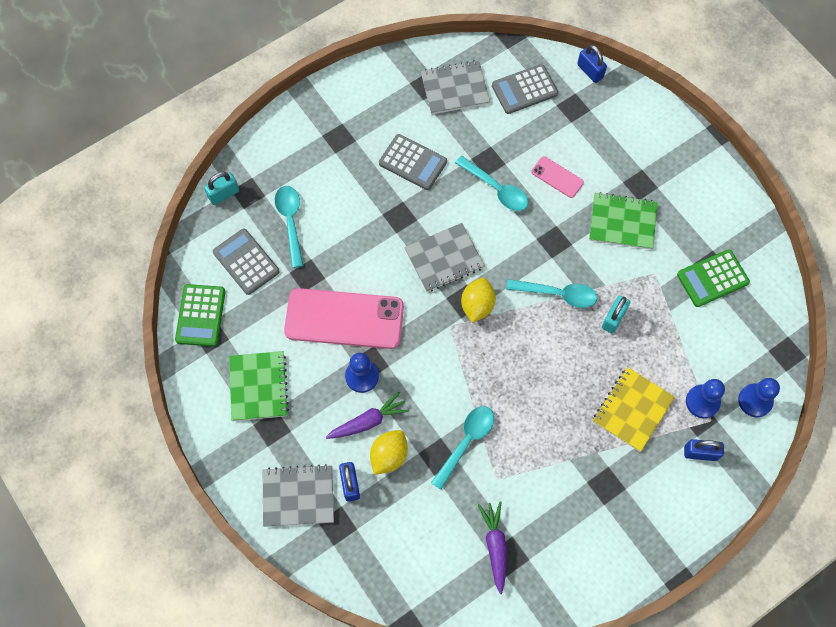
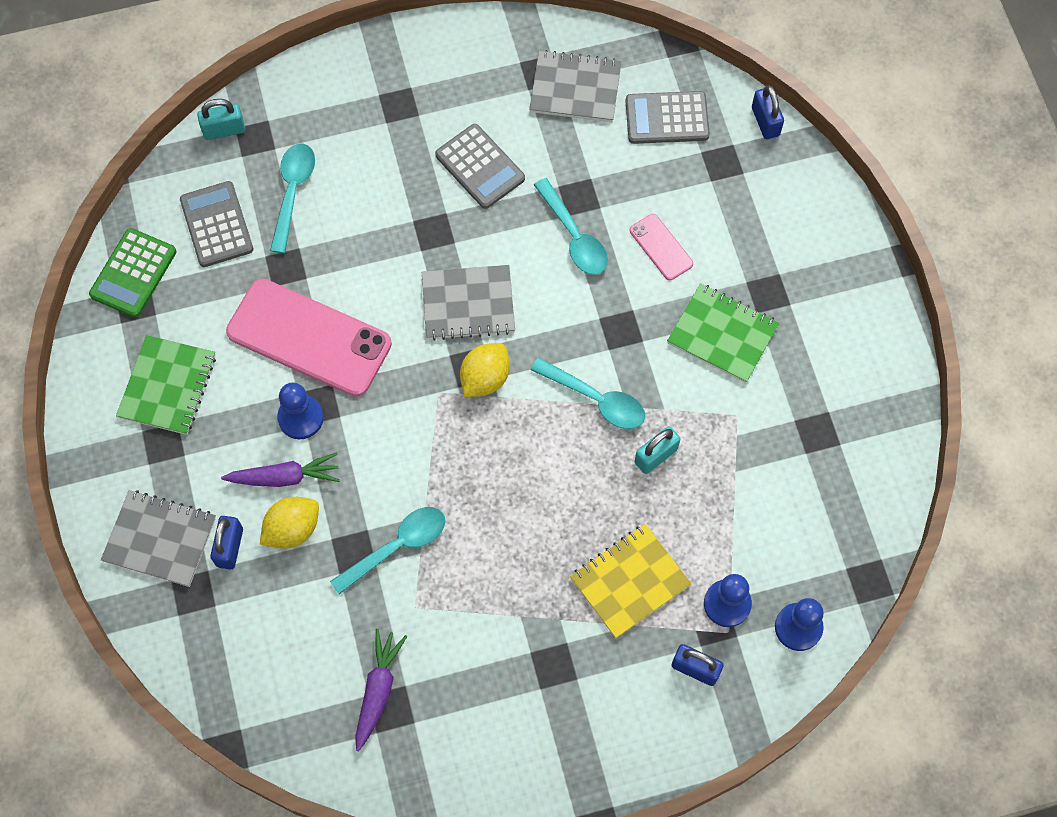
camera: 20 degrees right, 0 degrees up
green calculator [677,249,750,307] -> none

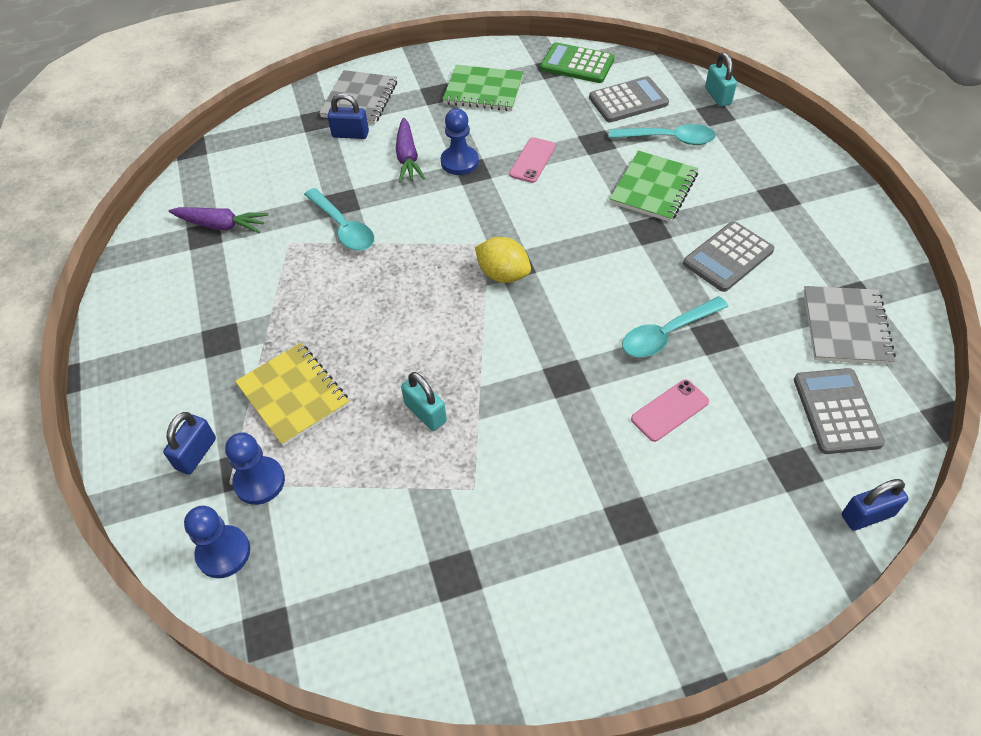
camera: 90 degrees right, 15 degrees down
pink phone [226,279,392,397] -> pink phone [509,137,556,183], size x0.46
yellow lemon [260,497,319,549] -> none
grey notebook [422,265,515,341] -> none
turquoise spoon [531,357,645,429] -> none
green notebook [667,283,779,383] -> green notebook moved to [609,151,698,222]

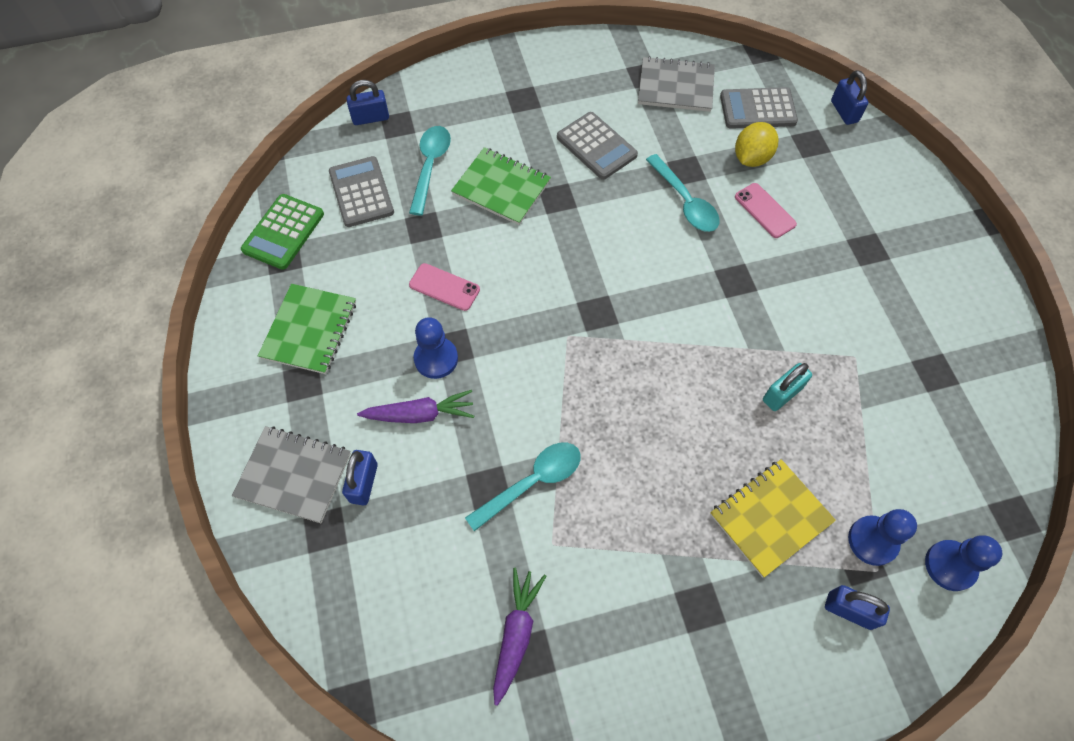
camera: 90 degrees left, 10 degrees up
yellow lemon [475,237,531,283] -> yellow lemon moved to [735,122,778,167]
turquoise padlock [705,52,737,107] -> blue padlock [347,80,389,125]

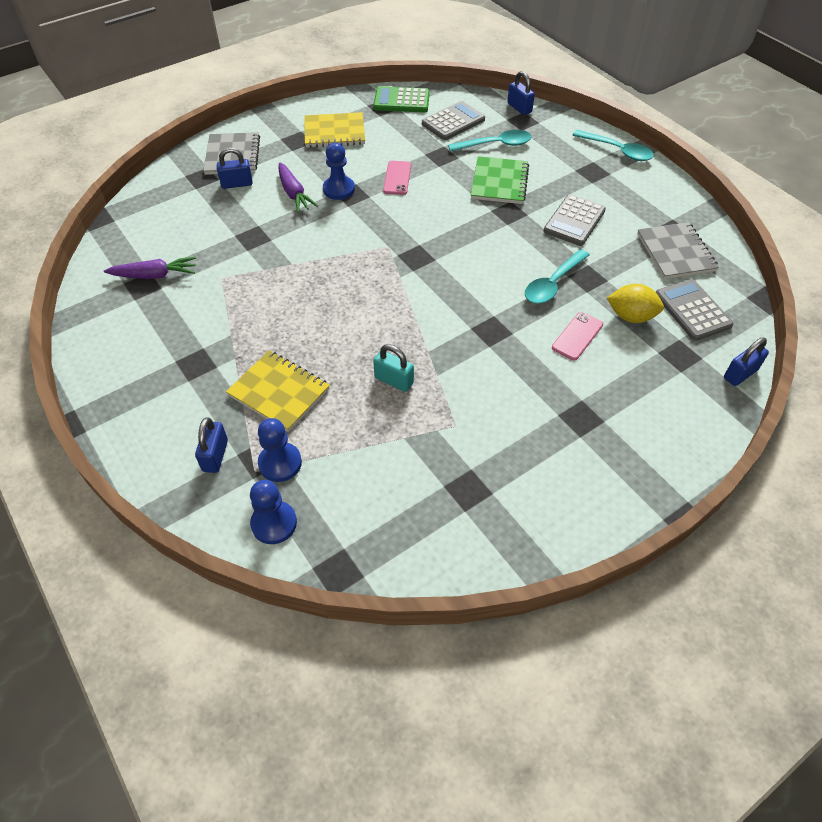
camera: 70 degrees right, 10 degrees down
green notebook [258,284,356,374] -> yellow notebook [304,112,365,147]
turquoise spoon [465,443,581,531] -> turquoise spoon moved to [572,130,654,161]

